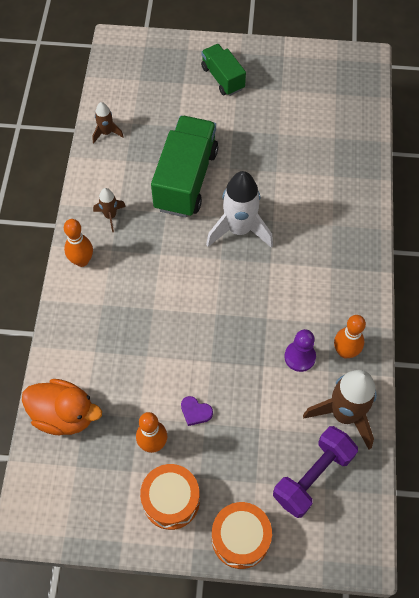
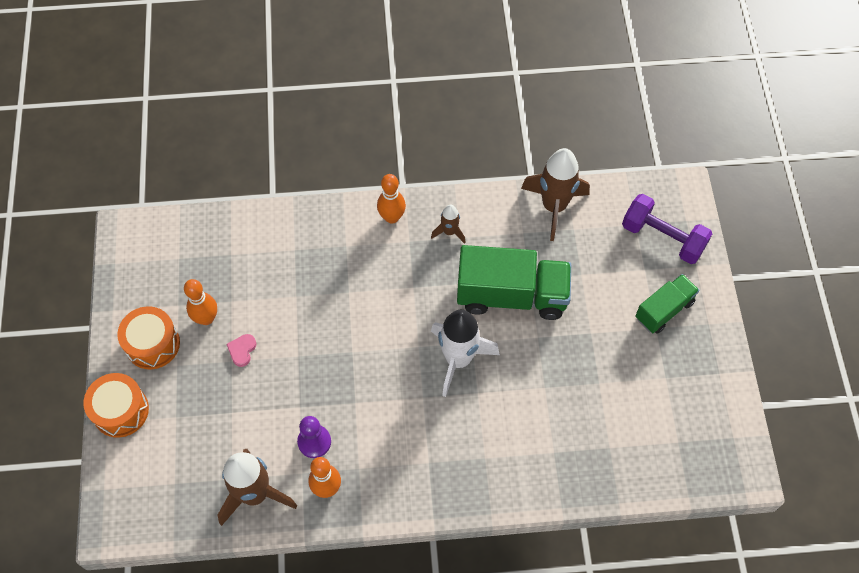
camera: 80 degrees right, 0 degrees up
orange duck [22,379,102,435] -> none
brown rocket [92,102,124,143] -> brown rocket [521,148,590,241], size x1.99
purple heart [181,396,213,426] -> pink heart [227,334,257,367]
purple dumbbell [273,426,358,518] -> purple dumbbell moved to [622,194,712,264]

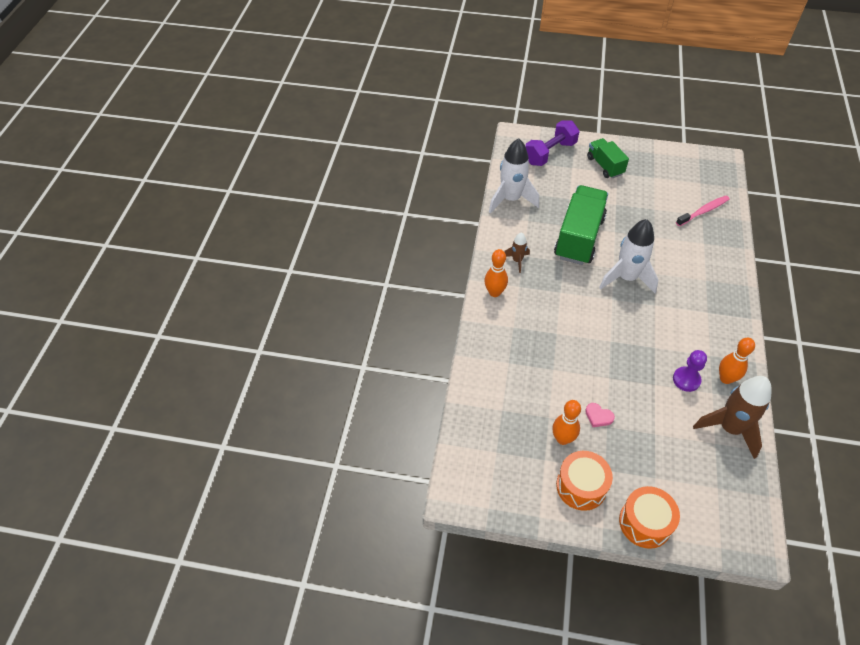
camera: 75 degrees left, 10 degrees down
brown rocket [521,148,590,241] -> white rocket [489,138,539,213]
none -> pink toothbrush [676,196,730,226]

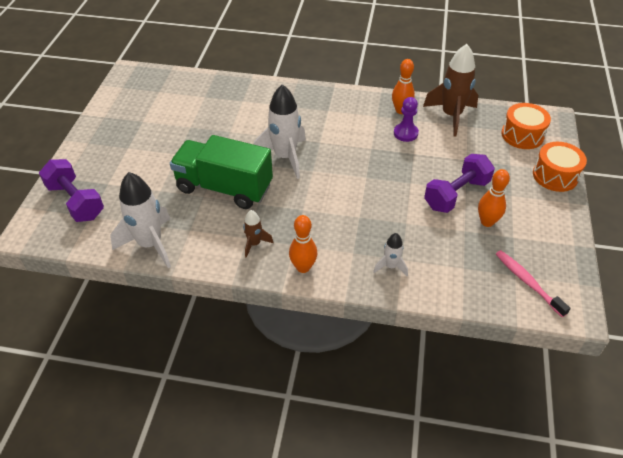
camera: 90 degrees left, 5 degrees down
orange drum [556,451,613,511] -> orange drum moved to [501,103,551,149]
pink heart [585,403,615,427] -> purple dumbbell [424,154,495,213]
green truck [587,138,629,178] -> none
pink toothbrush [676,196,730,226] -> pink toothbrush moved to [496,250,571,317]
none -> white rocket [373,233,408,276]

